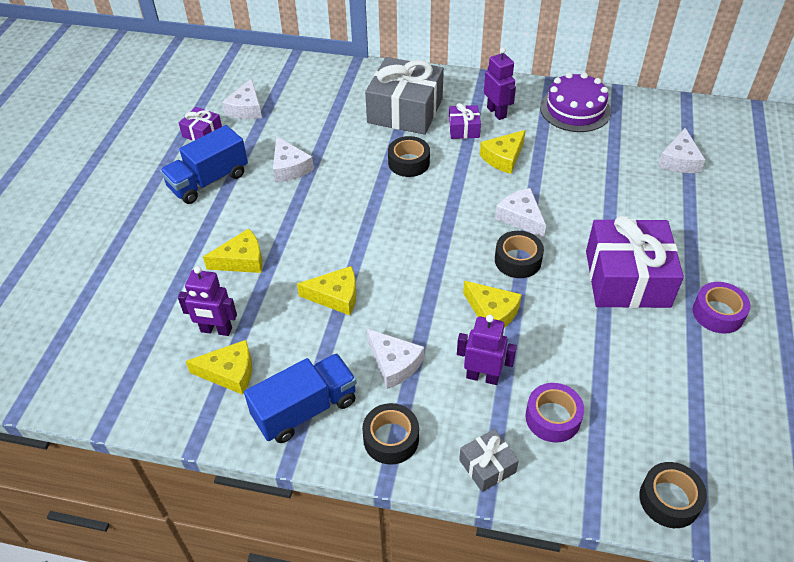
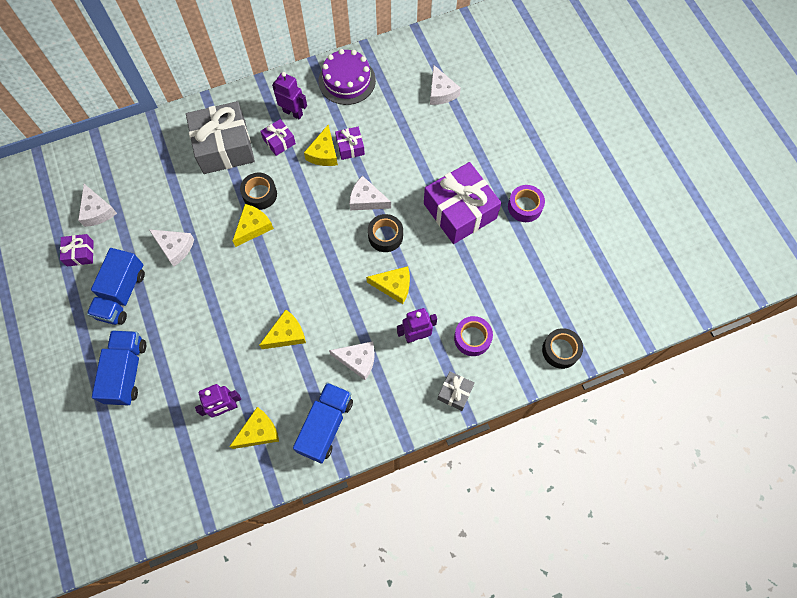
camera: 35 degrees left, 20 degrees up
yellow cheese [203,228,263,273] -> yellow cheese moved to [233,204,274,247]
black tape [362,403,419,465] -> none
none -> blue truck [92,330,146,405]
none -> purple gift [335,127,365,160]

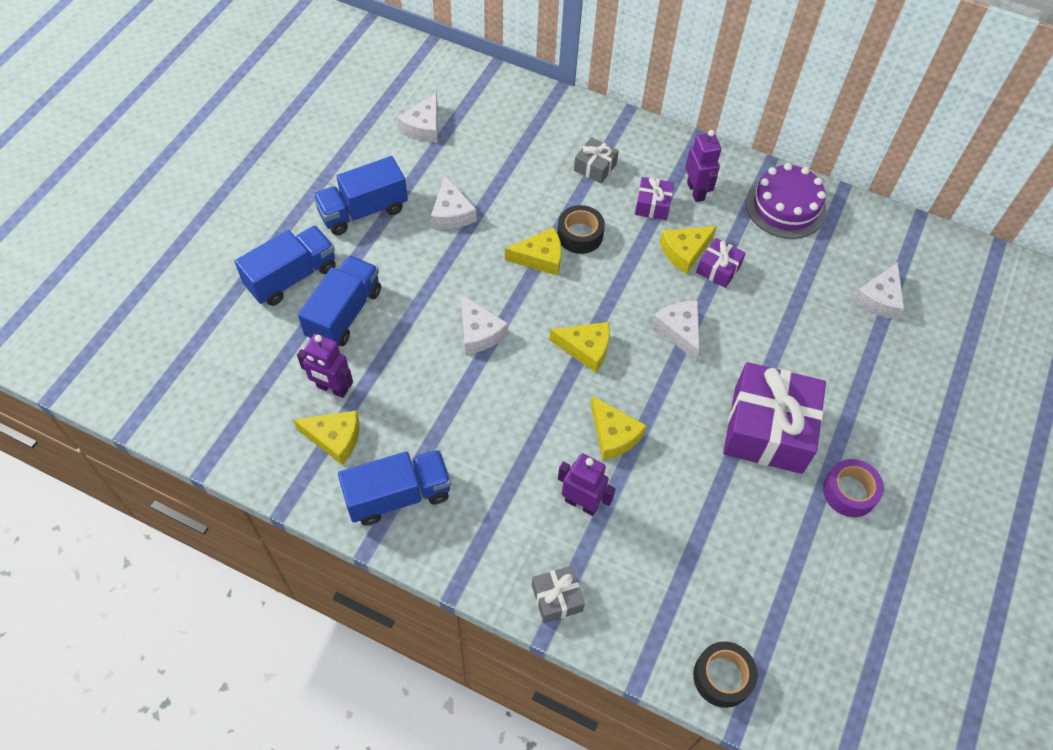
camera: 45 degrees right, 10 degrees down
purple gift [60,234,94,266] -> none
grey gift [186,101,255,174] -> grey gift [574,137,619,184], size x0.47
yellow cheese [259,310,306,349] -> yellow cheese moved to [549,322,610,373]
white cheese [329,341,375,380] -> white cheese moved to [461,295,508,354]
black tape [368,214,403,252] -> none
purple tape [454,316,493,356] -> none
none -> blue truck [298,256,381,346]

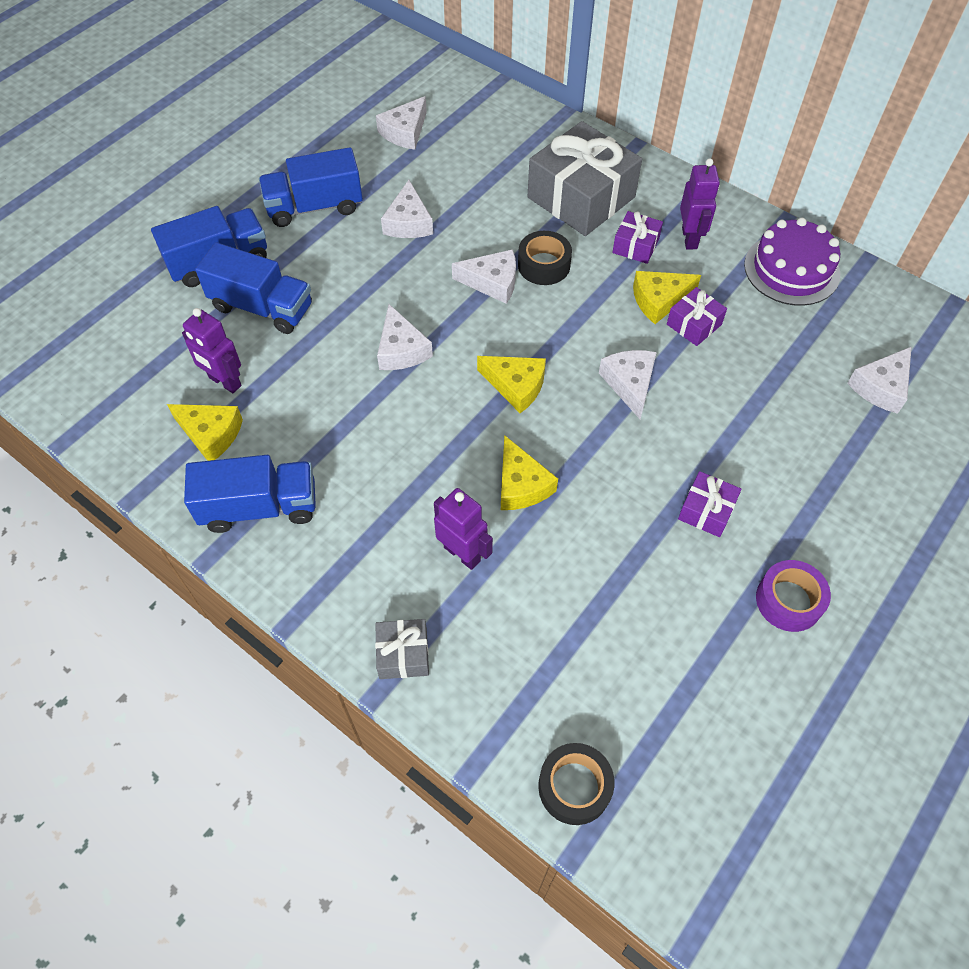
camera: 15 degrees right, 0 degrees up
blue truck [298,256,381,346] -> blue truck turned 75 degrees clockwise [195,242,312,334]
yellow cheese [505,227,562,276] -> white cheese [452,249,516,304]
grey gift [574,137,619,184] -> grey gift [527,121,642,236], size x2.15
purple gift [723,362,826,474] -> purple gift [678,471,742,537], size x0.47

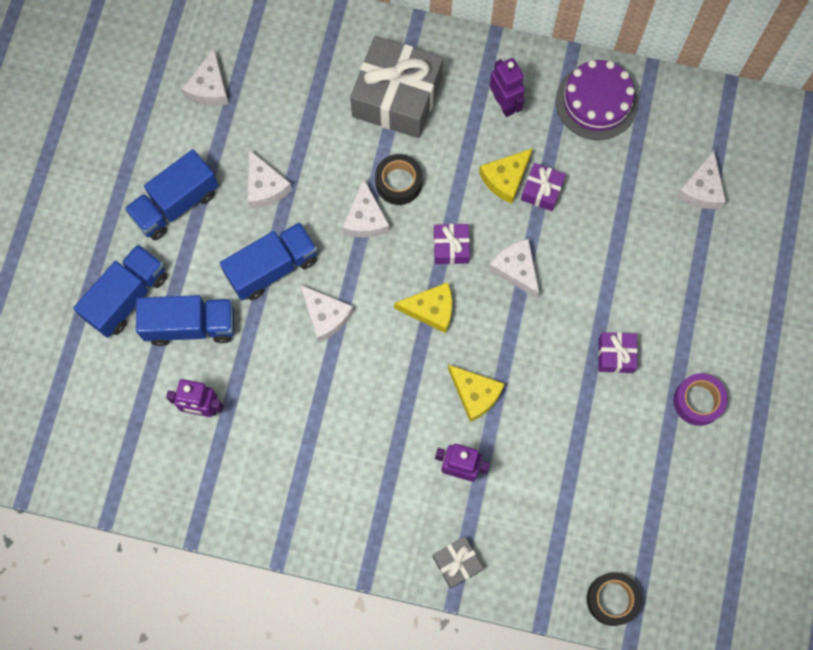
camera: 25 degrees left, 15 degrees up
yellow cheese [167,404,243,461] -> none
blue truck [184,455,316,533] -> blue truck moved to [220,222,317,300]
white cheese [452,249,516,304] -> white cheese turned 105 degrees clockwise [342,178,390,238]
purple gift [612,211,663,264] -> purple gift moved to [434,224,470,264]

